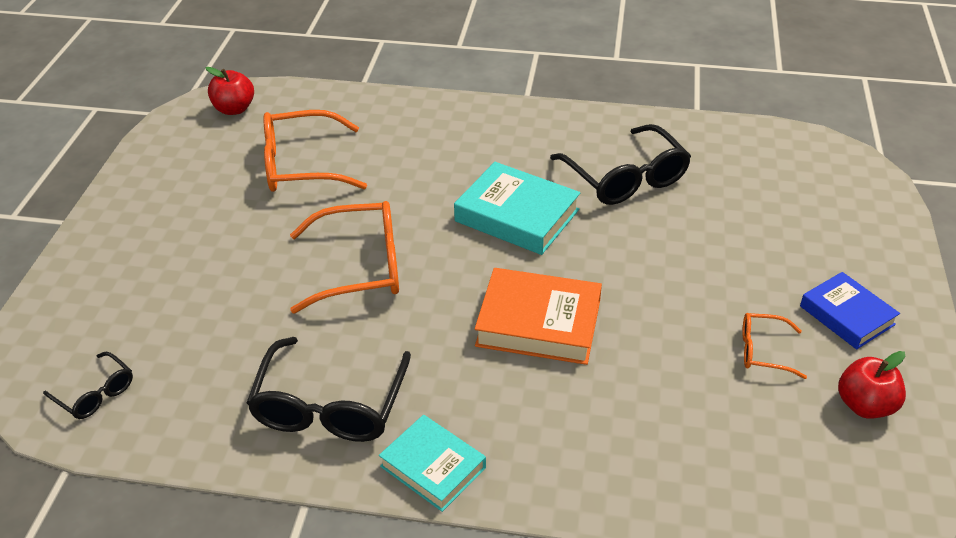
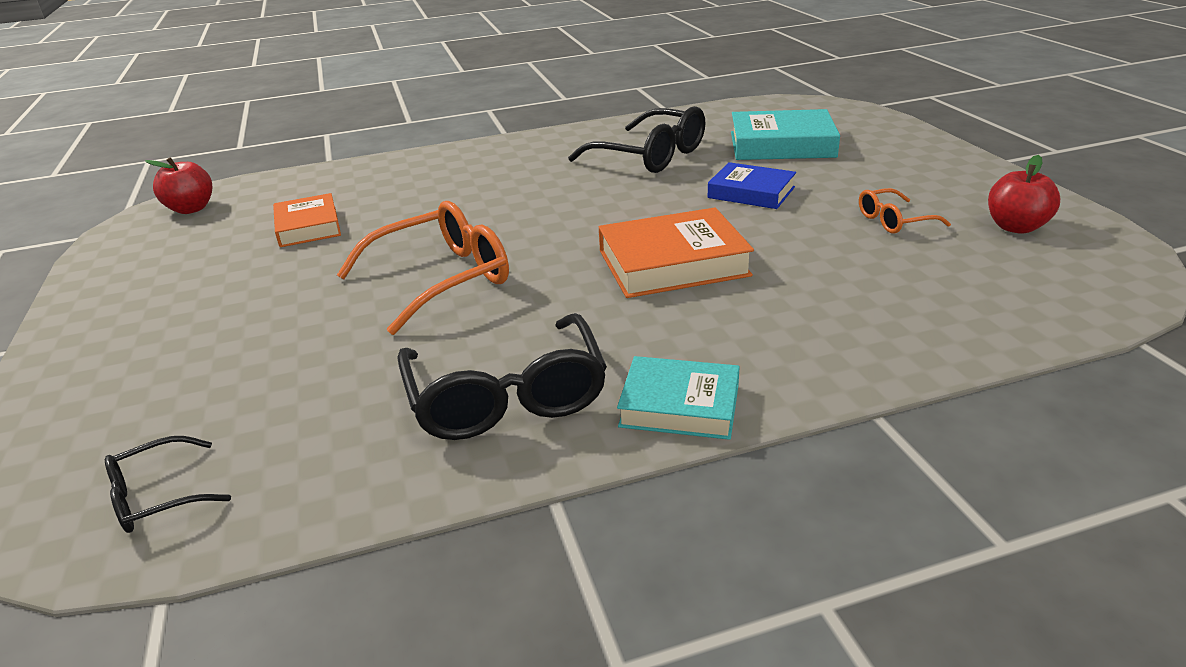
camera: 25 degrees left, 10 degrees down
black glasses [43,352,133,419] -> black glasses turned 135 degrees clockwise [105,436,231,533]
orange glasses [263,110,367,192] -> orange book [273,193,341,247]
turquoise book [454,162,581,255] -> turquoise book moved to [731,109,840,160]
blue book [800,272,900,349] -> blue book moved to [708,162,796,209]

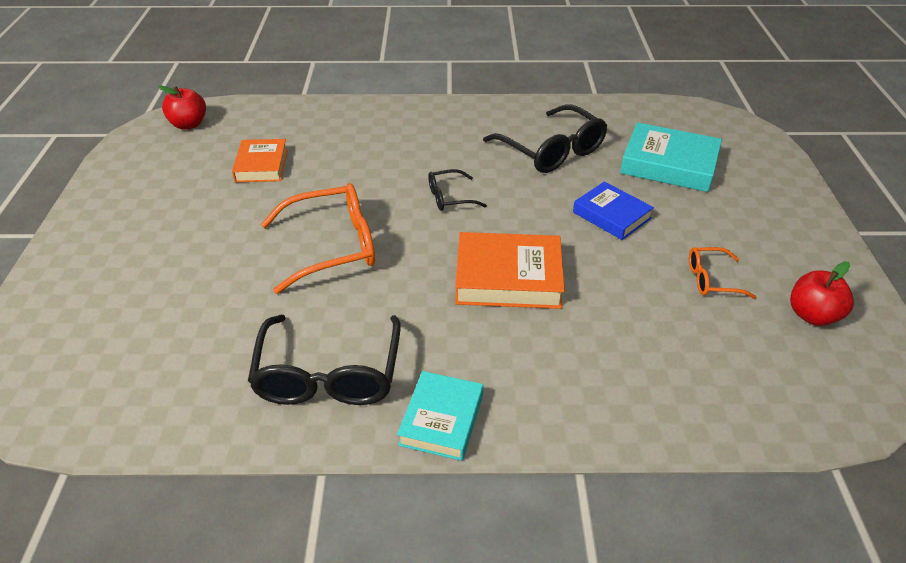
camera: 15 degrees right, 10 degrees up
black glasses [105,436,231,533] -> black glasses moved to [428,169,487,211]
turquoise book [617,356,740,440] -> turquoise book turned 75 degrees clockwise [397,371,483,461]

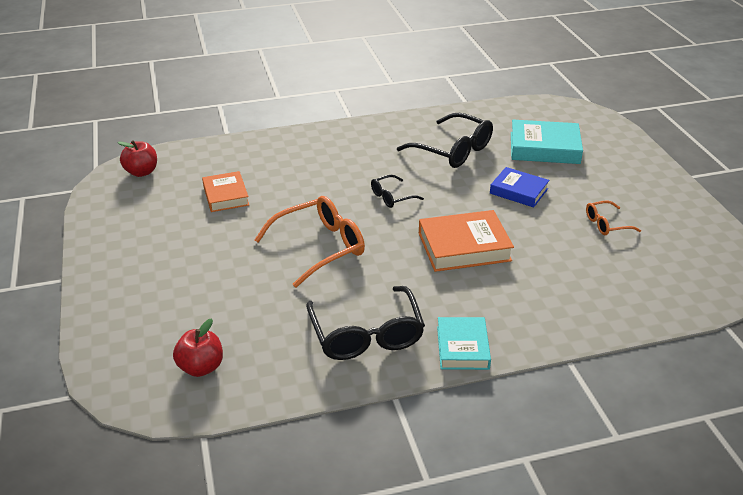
camera: 15 degrees left, 5 degrees down
red apple [790,262,854,326] -> red apple moved to [173,319,223,377]

